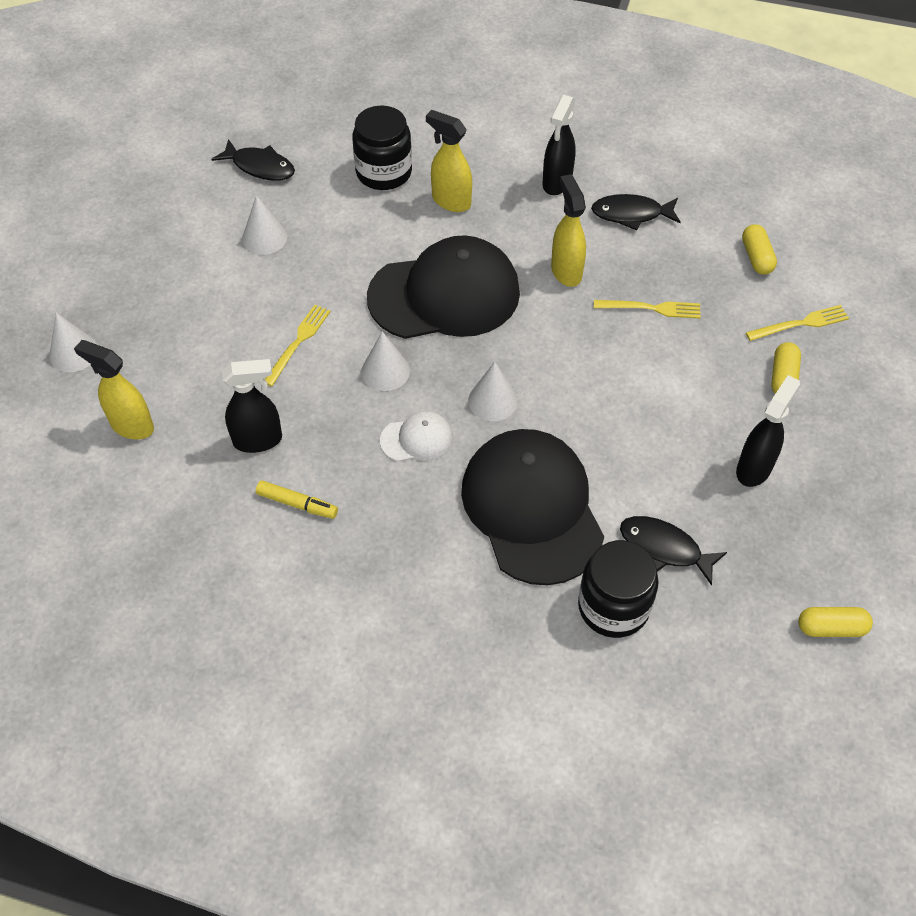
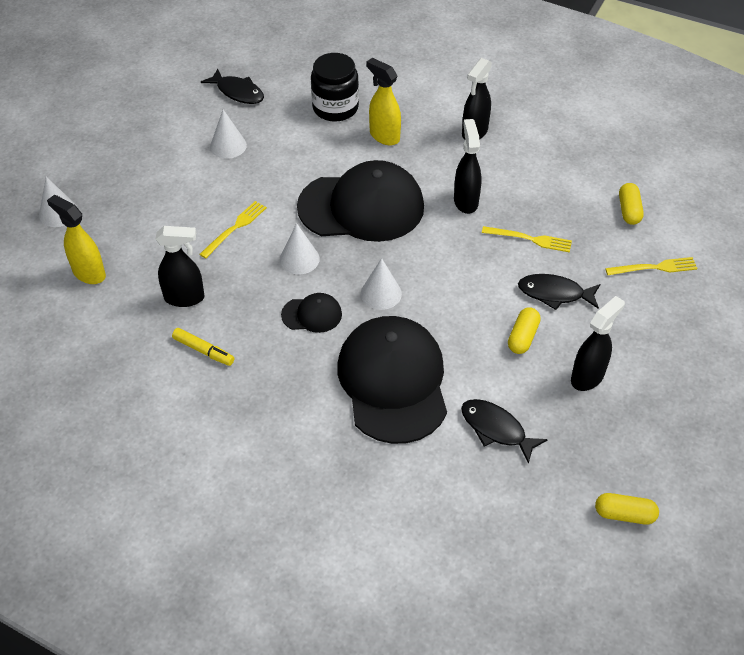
camera: 10 degrees right, 5 degrees down
white cap [380,411,453,462] -> black cap [281,293,342,333]
yellow spray bottle [551,174,586,287] -> black spray bottle [454,119,482,214]
black jar [578,540,659,638] -> none
black fish [591,194,681,230] -> black fish moved to [518,274,601,310]
yellow capsule [771,342,801,394] -> yellow capsule moved to [508,308,541,354]

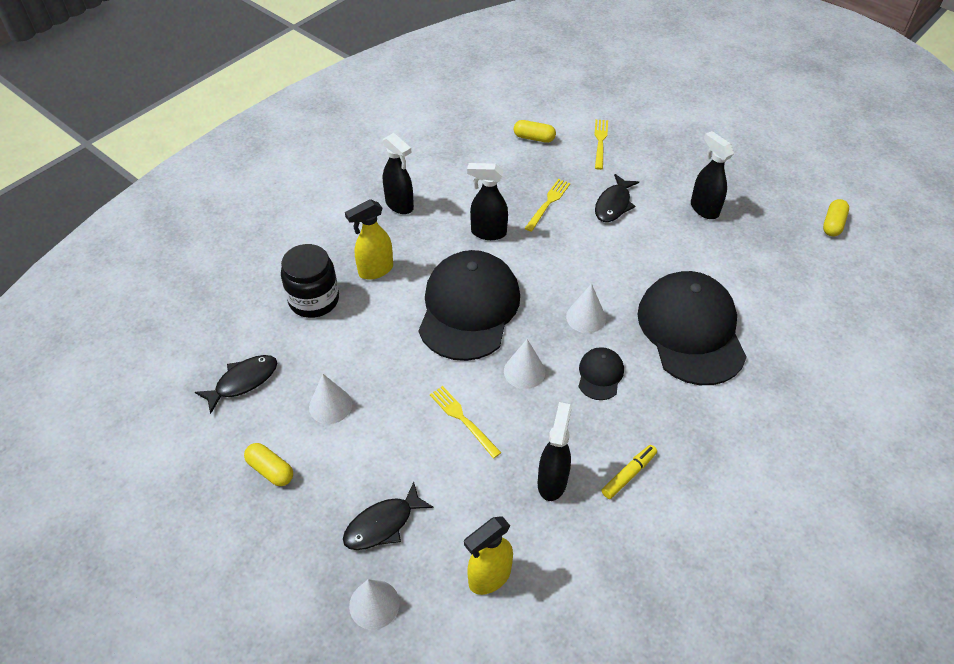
camera: 75 degrees left, 0 degrees up
black cap [337,316,447,444] -> black cap turned 75 degrees clockwise [637,271,747,385]
black fish [461,399,548,464] -> black fish moved to [343,482,434,550]
yellow capsule [508,308,541,354] -> yellow capsule moved to [244,443,293,486]

